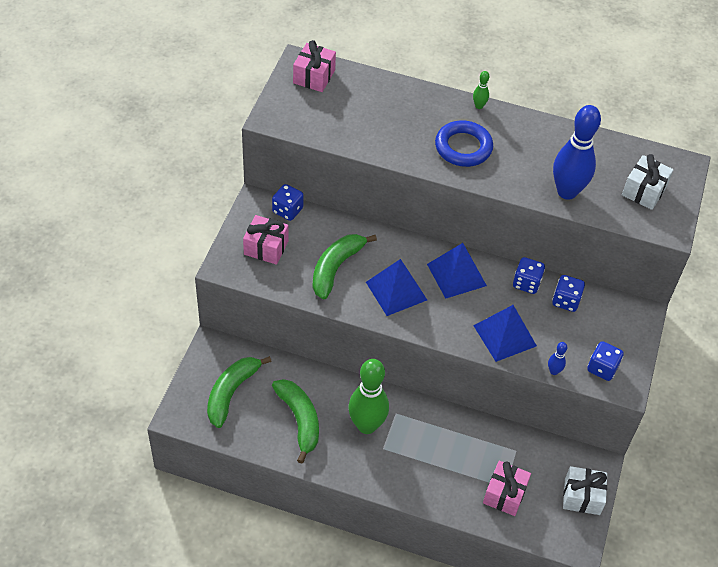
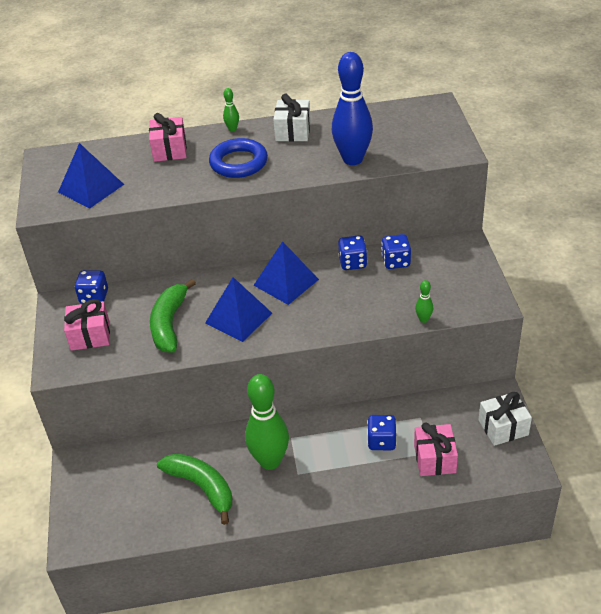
camera: 20 degrees left, 10 degrees down
green banana [207,356,272,428] -> none
pink gift [293,40,336,92] -> pink gift moved to [149,113,187,162]
blue pyramid [473,305,537,362] -> blue pyramid moved to [58,143,124,208]
blue bowling pin [548,342,567,375] -> green bowling pin [415,280,433,323]
blue dice [587,341,624,381] -> blue dice moved to [367,415,397,450]
white gift [622,154,674,210] -> white gift moved to [273,94,311,142]

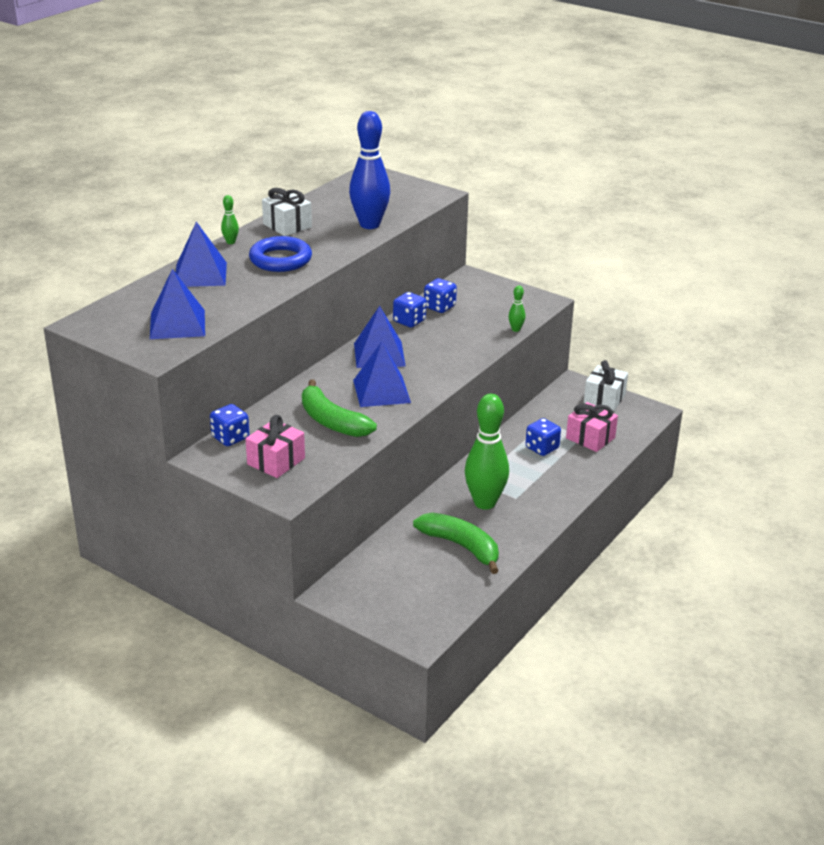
camera: 50 degrees left, 10 degrees down
pink gift [149,113,187,162] -> blue pyramid [176,222,227,287]
green banana [157,453,232,525] -> green banana turned 45 degrees clockwise [413,513,499,574]

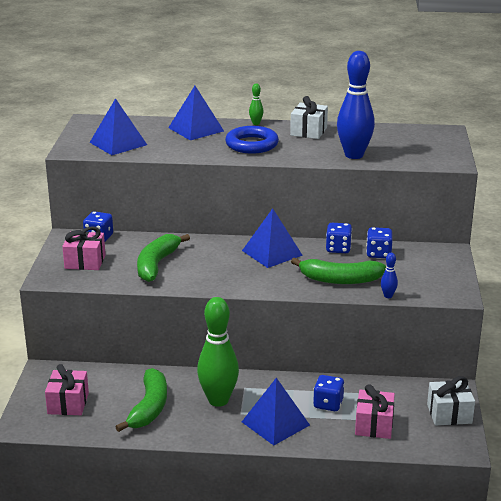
camera: 60 degrees right, 5 degrees down
blue pyramid [353,342,411,407] -> blue pyramid moved to [242,378,310,445]
green bowling pin [508,285,525,332] -> blue bowling pin [381,253,398,298]
none -> pink gift [45,364,89,415]
none -> green banana [291,257,386,284]

